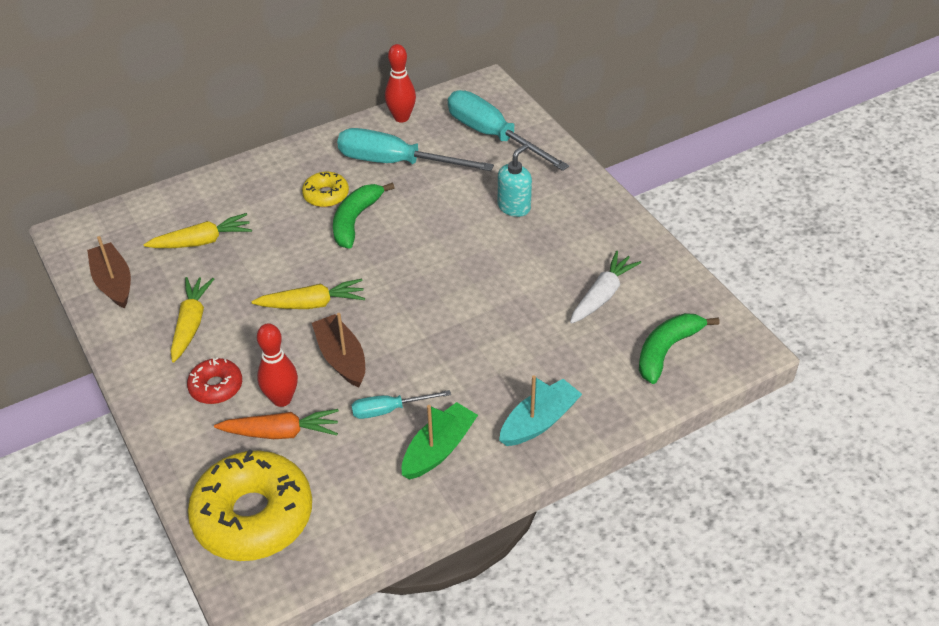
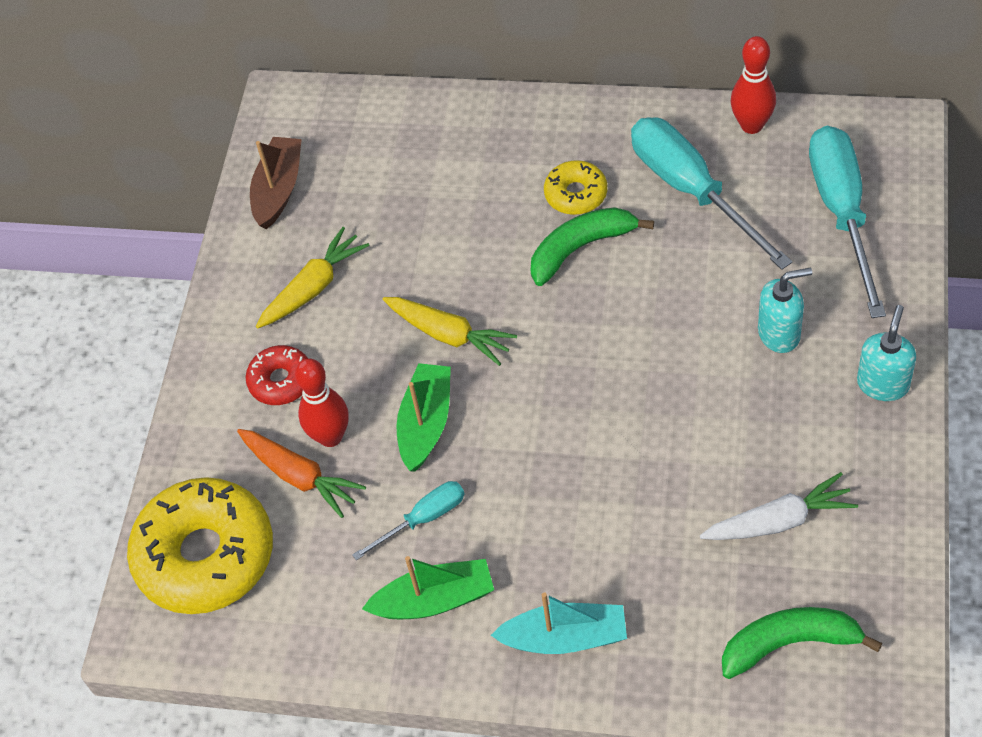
camera: 45 degrees right, 10 degrees up
yellow carrot [144,213,252,248] -> none
brown boat [312,313,365,387] -> green boat [396,363,451,472]
turquoise screwdriver [351,390,451,419] -> turquoise screwdriver turned 120 degrees clockwise [352,481,464,561]
none -> turquoise soap dispenser [857,305,916,401]

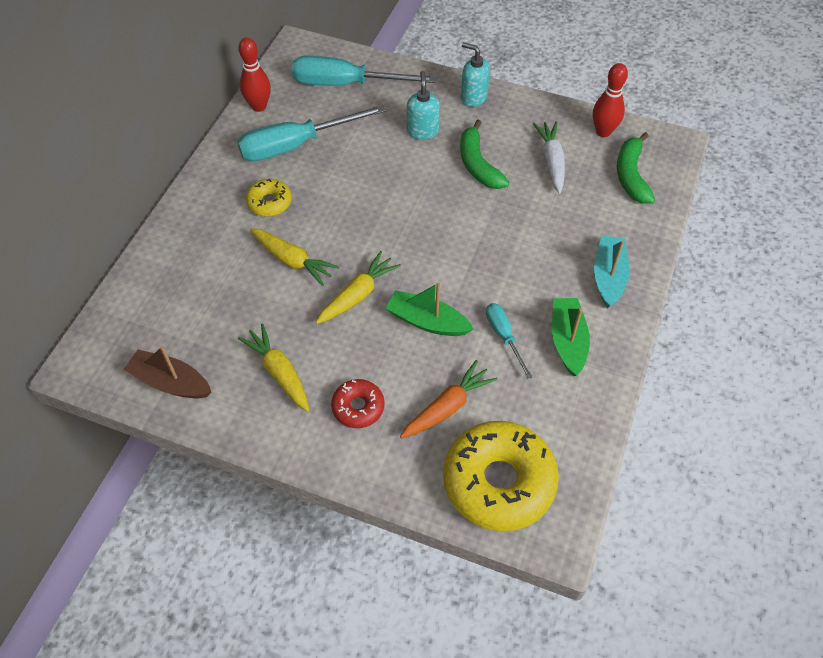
camera: 85 degrees left, 0 degrees up
red bowling pin [295,358,349,447] -> red bowling pin moved to [593,63,628,137]
green banana [531,207,654,286] -> green banana moved to [460,120,509,189]
none -> yellow carrot [250,228,339,286]

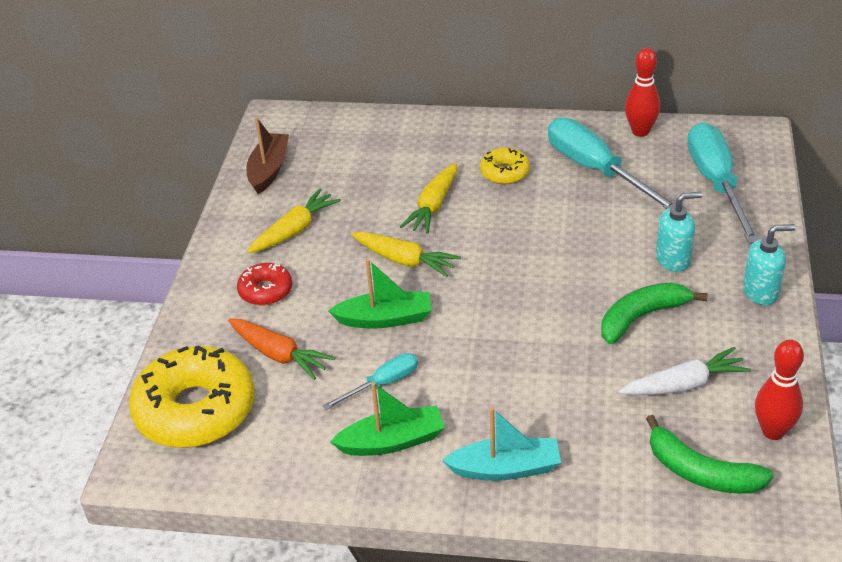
camera: 80 degrees right, 15 degrees down
green boat [385,282,474,336] -> green boat turned 75 degrees clockwise [328,259,432,329]
turquoise soap dispenser [461,42,490,107] -> turquoise soap dispenser turned 60 degrees clockwise [743,224,796,305]
green banana [617,132,655,204] -> green banana turned 135 degrees counterclockwise [646,415,774,494]

